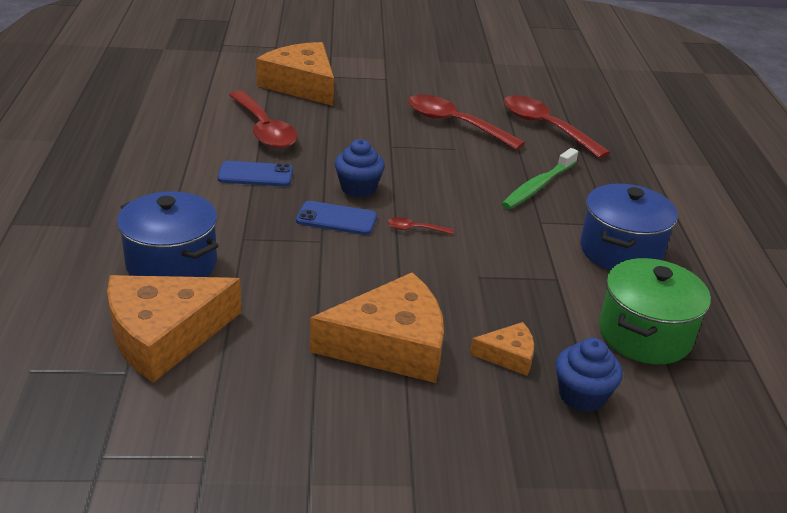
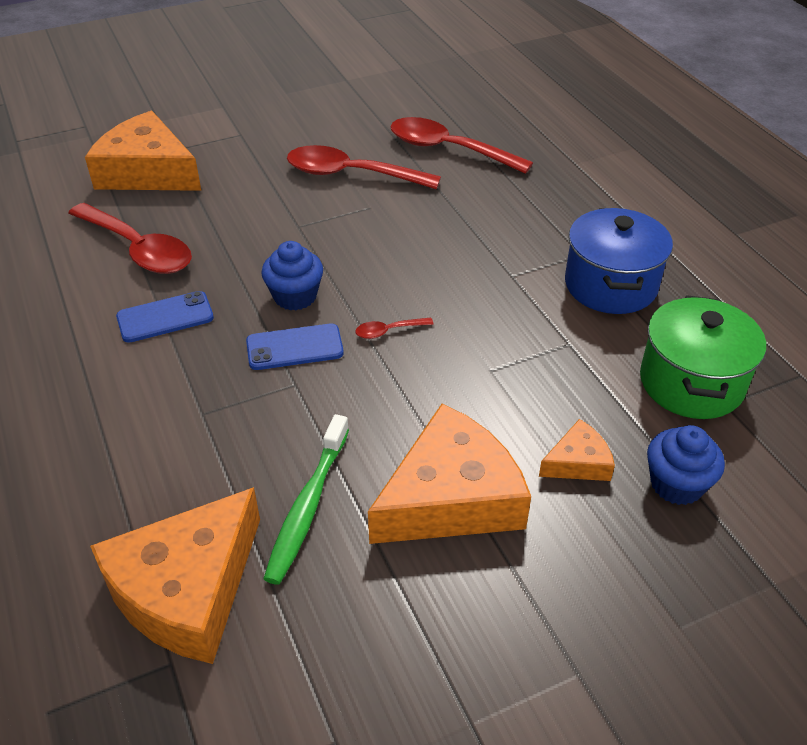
camera: 20 degrees left, 10 degrees up
blue pot [117,191,219,277] -> none
green toothbrush [502,148,578,209] -> green toothbrush moved to [263,414,349,585]

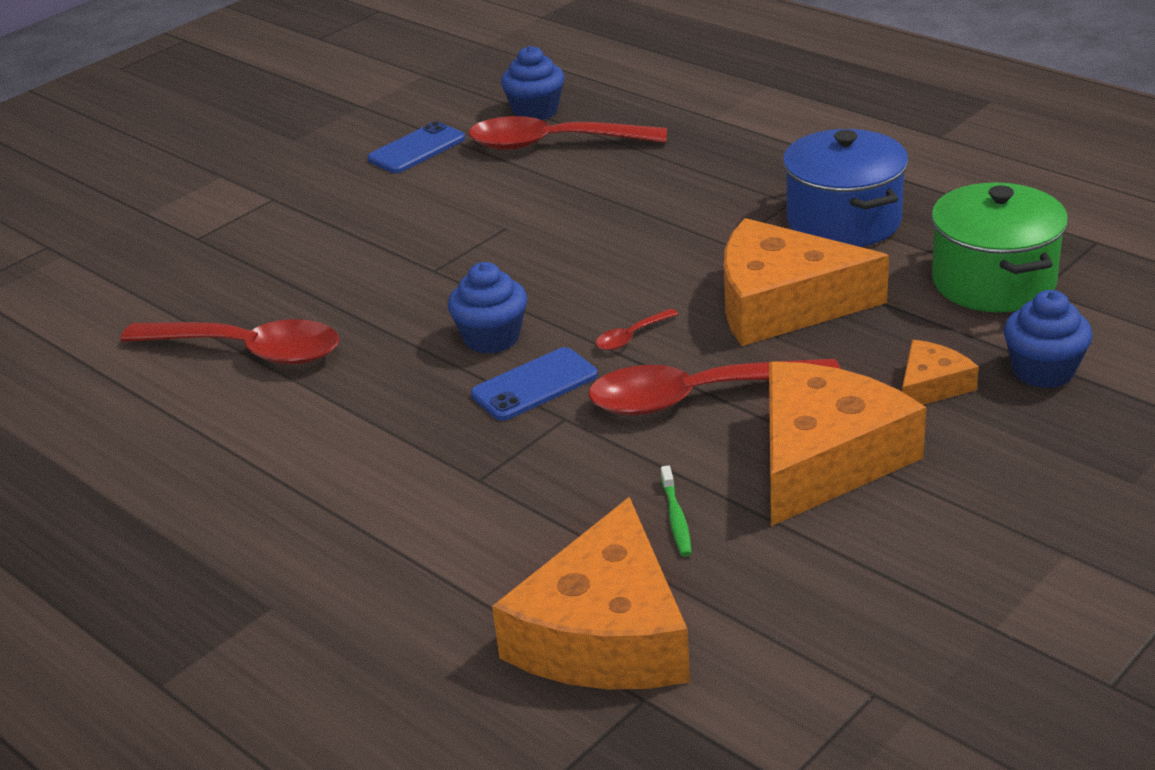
camera: 20 degrees left, 10 degrees down
orange cheese [85,111,201,191] -> orange cheese moved to [724,218,889,346]
blue phone [116,291,214,343] -> blue phone moved to [367,121,465,173]
green toothbrush [263,414,349,585] -> green toothbrush [661,466,692,557], size x0.51
red spoon [287,145,441,189] -> red spoon moved to [588,359,841,415]
none -> blue cupcake [501,46,564,120]

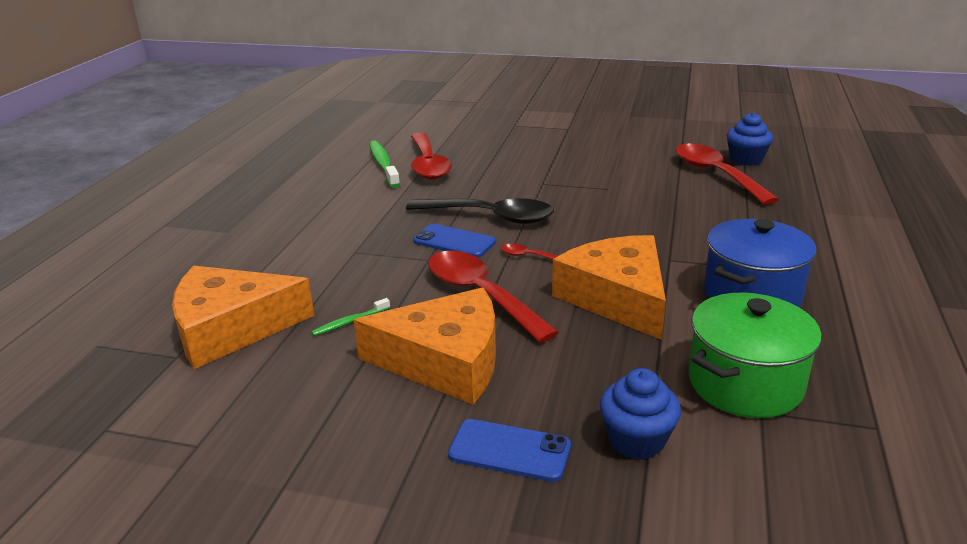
camera: 60 degrees right, 5 degrees down
blue phone [367,121,465,173] -> blue phone moved to [448,419,571,482]
blue cupcake [448,262,527,354] -> black spoon [406,198,554,224]
orange cheese [902,340,979,405] -> none
none -> green toothbrush [369,141,400,188]

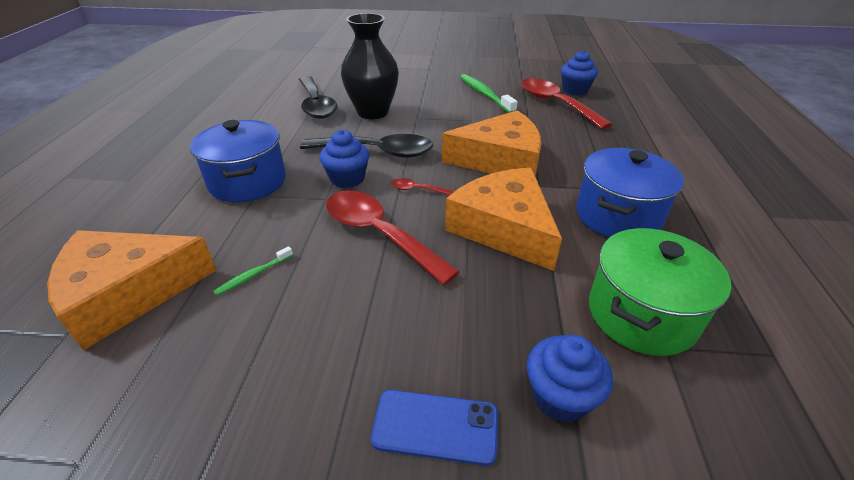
camera: 10 degrees left, 10 degrees up
orange cheese [353,288,496,404] -> orange cheese moved to [442,110,542,176]
green toothbrush [369,141,400,188] -> green toothbrush moved to [460,74,518,113]
red spoon [411,133,452,180] -> black spoon [299,76,338,119]
blue phone [413,224,496,258] -> blue cupcake [319,130,369,188]
none -> blue pot [190,120,286,202]
none -> black vase [341,13,399,119]

